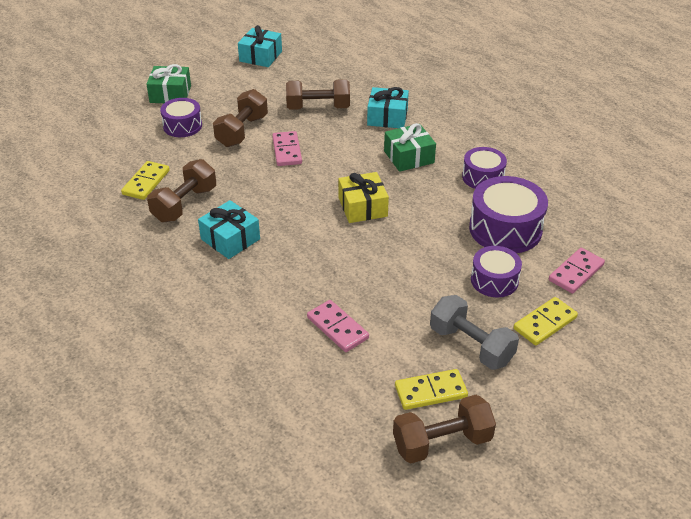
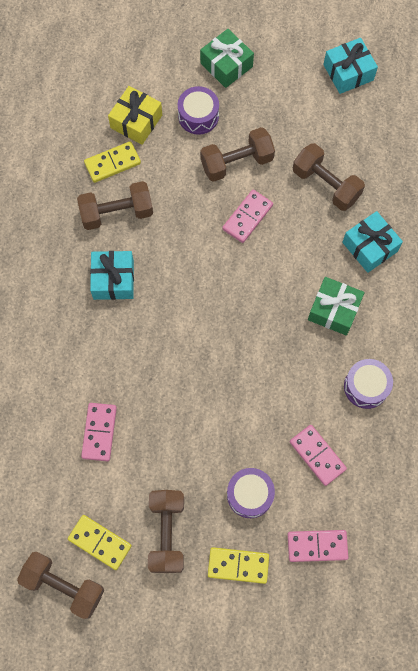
camera: 45 degrees right, 30 degrees up
yellow gift [338,172,389,223] -> yellow gift moved to [108,86,162,145]
grey dumbbell [430,295,519,370] -> brown dumbbell [148,490,184,573]
purple drum [469,176,548,253] -> pink domino [290,425,347,486]

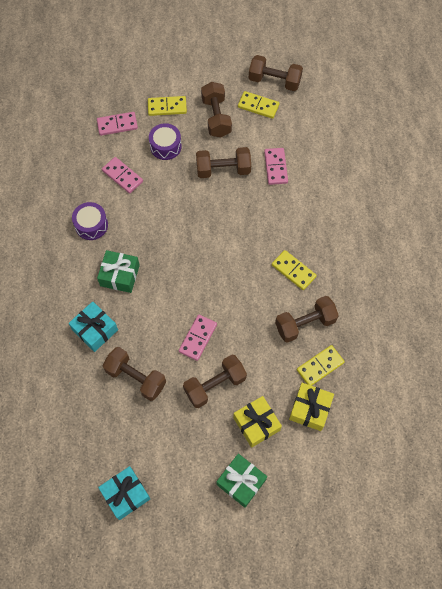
camera: 170 degrees right, 5 degrees down
turquoise gift [90,251,134,300] -> yellow domino [272,250,317,290]
purple drum [178,86,219,135] -> yellow gift [233,396,282,448]
none -> brown dumbbell [196,147,251,178]

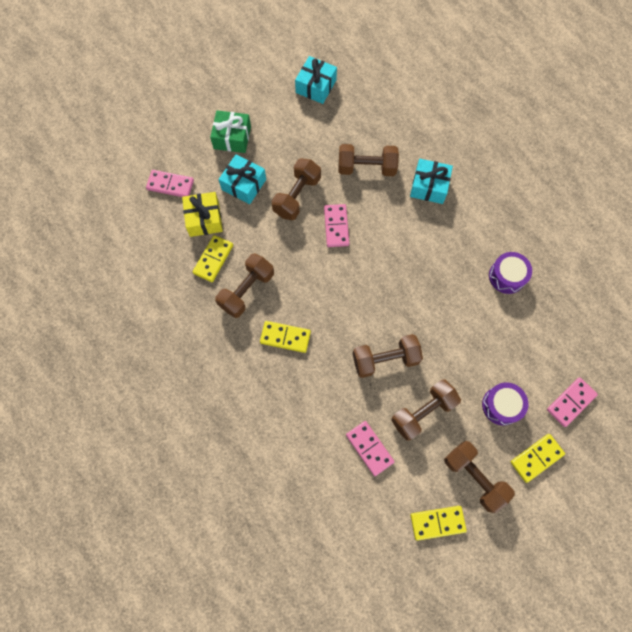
camera: 150 degrees right, 5 degrees up
green gift [97,250,140,293] -> none
pink domino [102,157,143,194] -> pink domino moved to [146,170,194,197]
yellow gift [233,396,282,448] -> turquoise gift [218,155,266,204]
brown dumbbell [249,55,303,91] -> brown dumbbell moved to [353,334,423,378]

